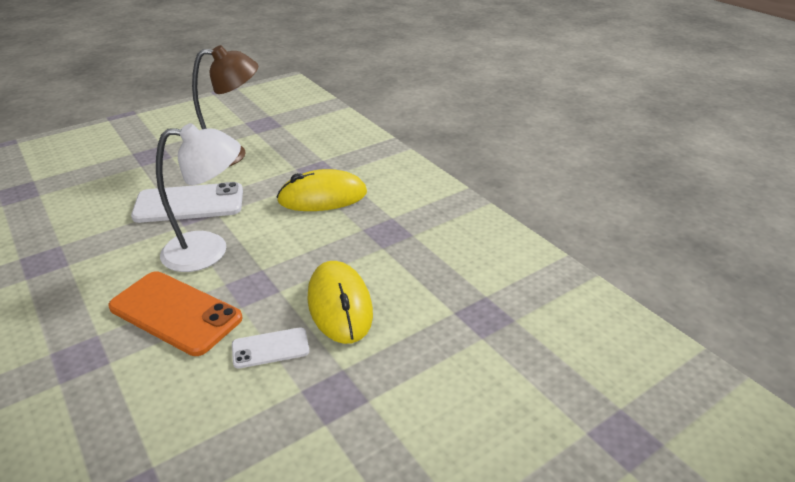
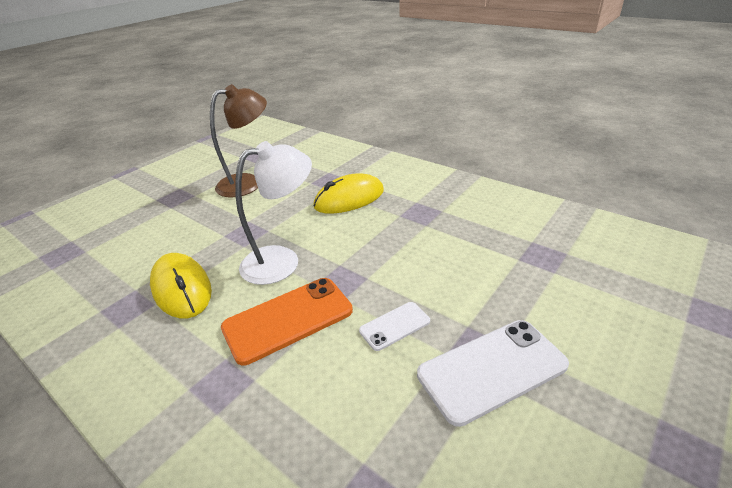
camera: 15 degrees left, 0 degrees up
orange phone [108,271,243,356] -> orange phone turned 45 degrees counterclockwise [221,278,353,365]
white phone [131,182,243,223] -> white phone moved to [417,320,569,427]
yellow mouse [307,261,373,344] -> yellow mouse moved to [150,253,212,318]

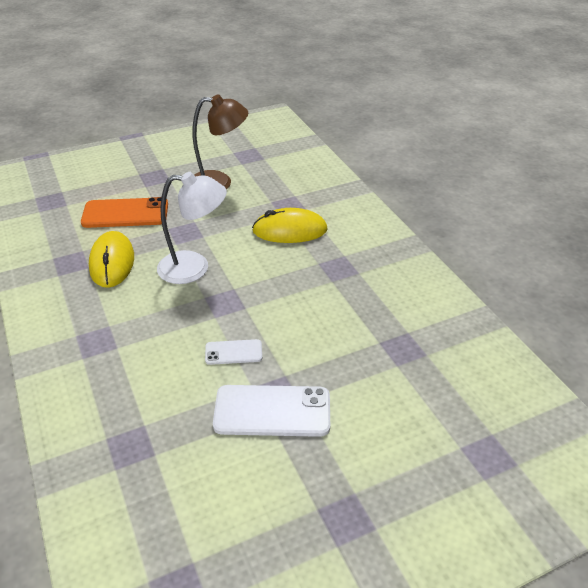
camera: 25 degrees right, 5 degrees up
orange phone [221,278,353,365] -> orange phone moved to [81,197,168,228]

